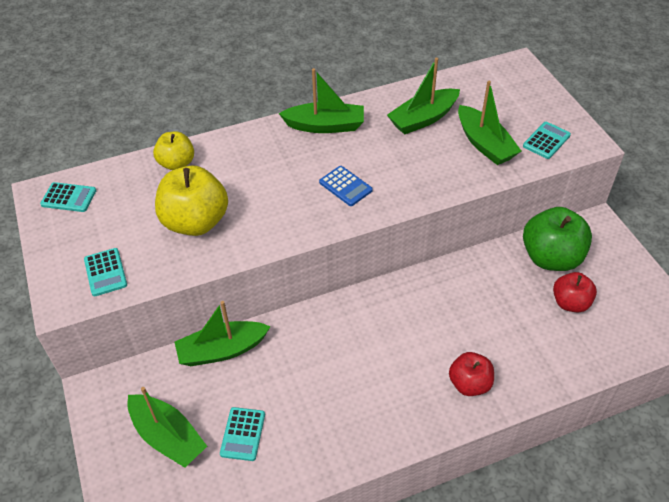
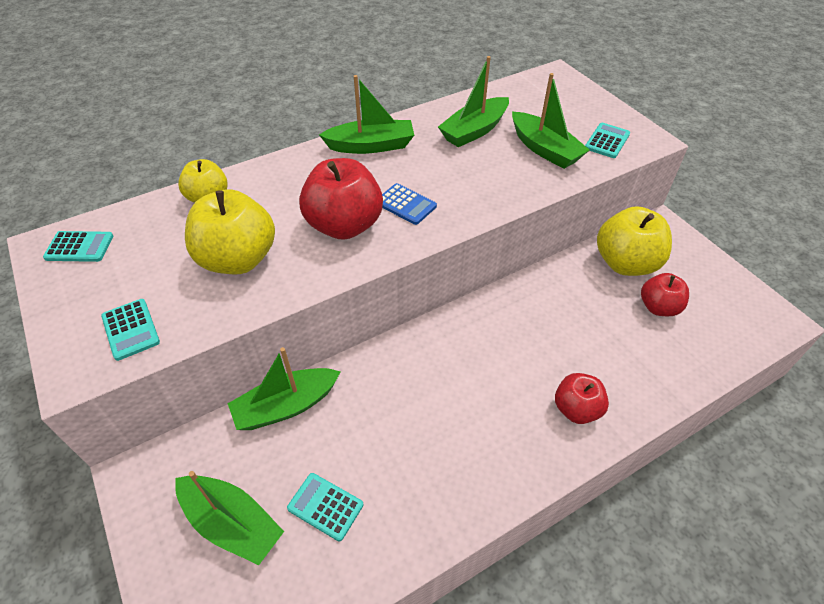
camera: 10 degrees left, 0 degrees up
turquoise calculator [220,407,265,461] -> turquoise calculator turned 120 degrees clockwise [287,473,363,541]
green apple [523,207,592,271] -> yellow apple [597,206,672,276]
none -> red apple [299,158,383,240]

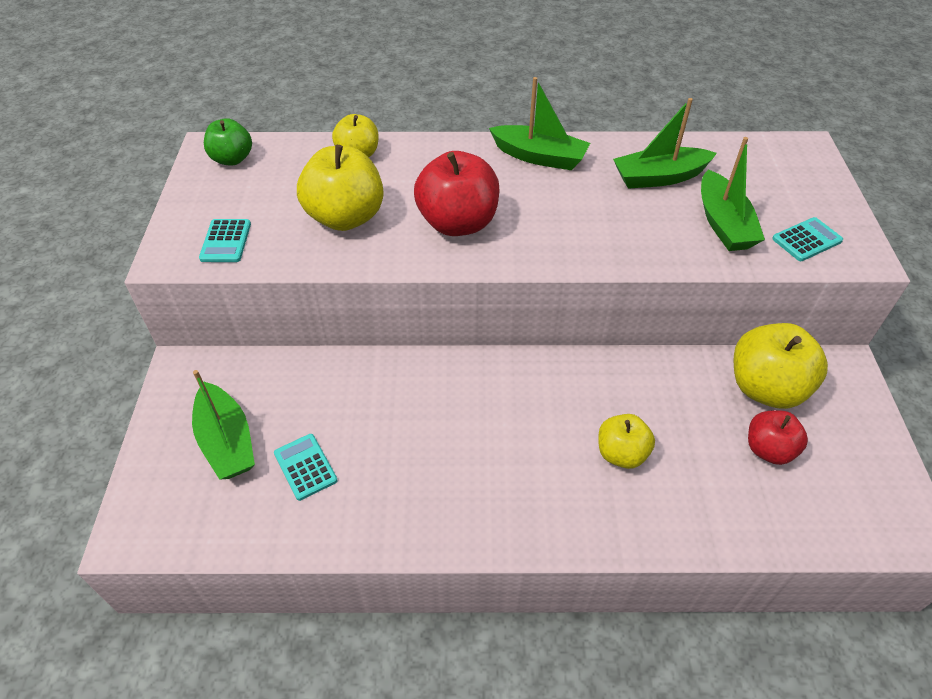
camera: 30 degrees right, 0 degrees up
turquoise calculator [43,231,114,262] -> green apple [204,118,252,166]
green boat [227,347,341,430] -> none
blue calculator [382,183,437,225] -> none
red apple [555,373,609,424] -> none
none -> yellow apple [598,414,655,469]

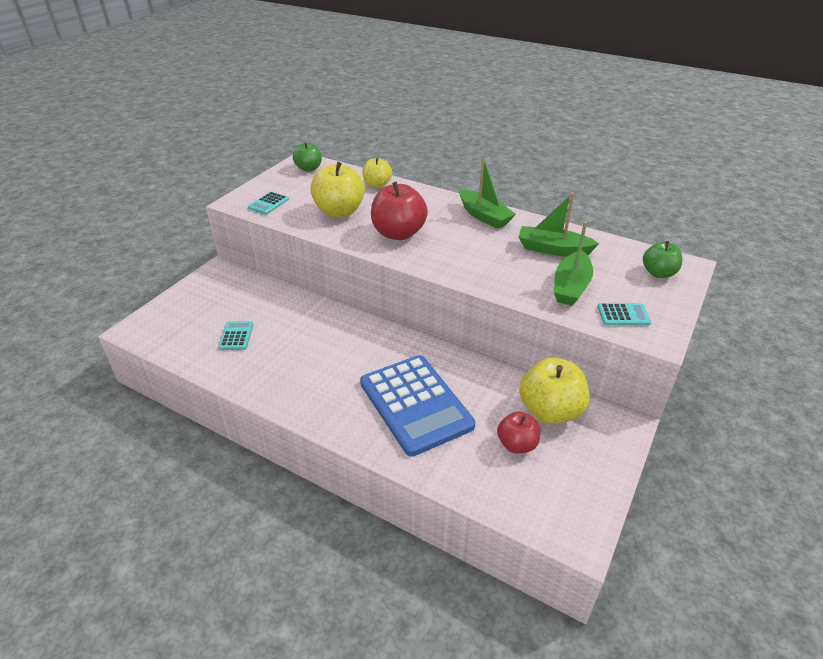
camera: 30 degrees right, 10 degrees down
green boat [192,370,255,480] -> none
yellow apple [598,414,655,469] -> blue calculator [360,355,475,457]
none -> green apple [643,241,682,278]

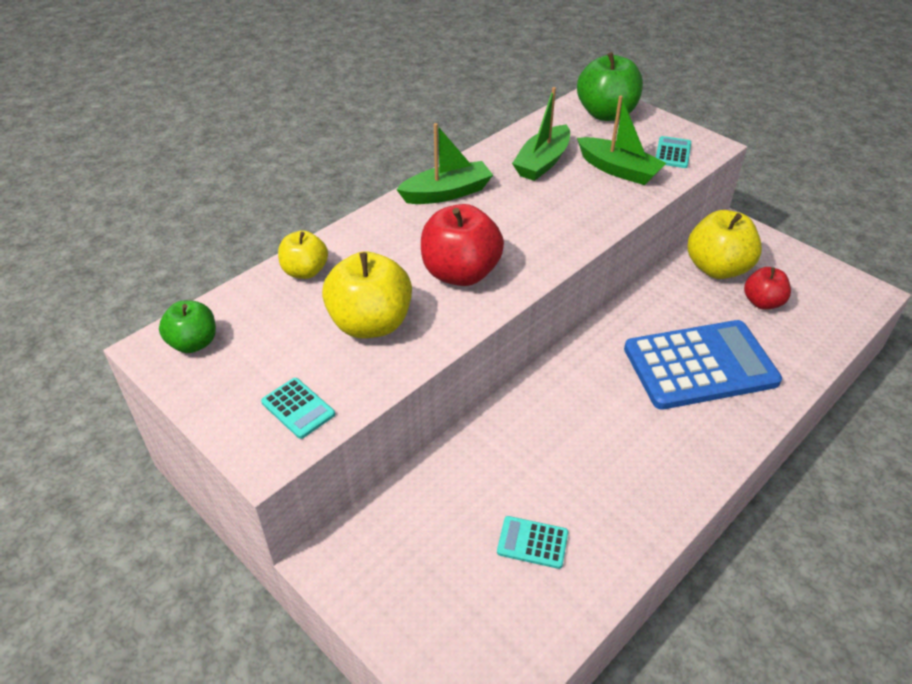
camera: 75 degrees left, 5 degrees up
green apple [643,241,682,278] -> green apple [577,52,643,121], size x1.66

